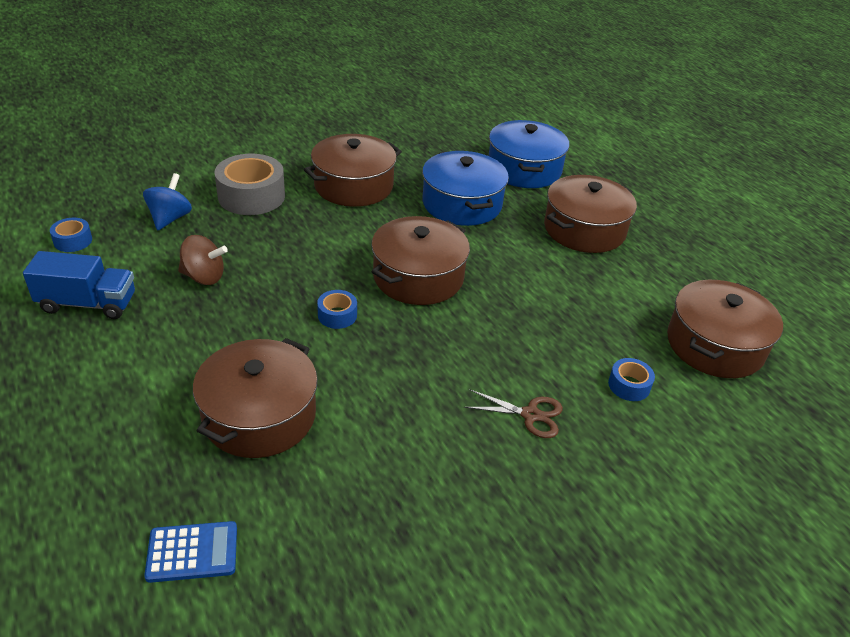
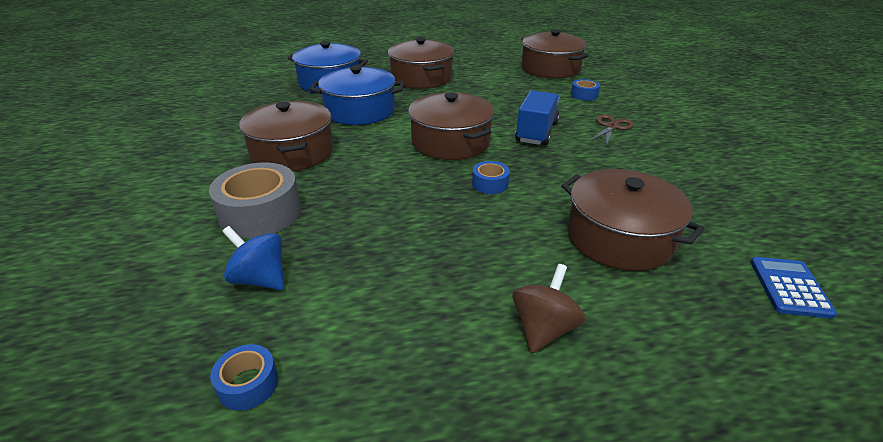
camera: 70 degrees left, 5 degrees down
blue truck [23,251,135,319] -> blue truck moved to [515,90,560,145]
brown spinning top [178,235,228,285] -> brown spinning top moved to [513,264,586,353]

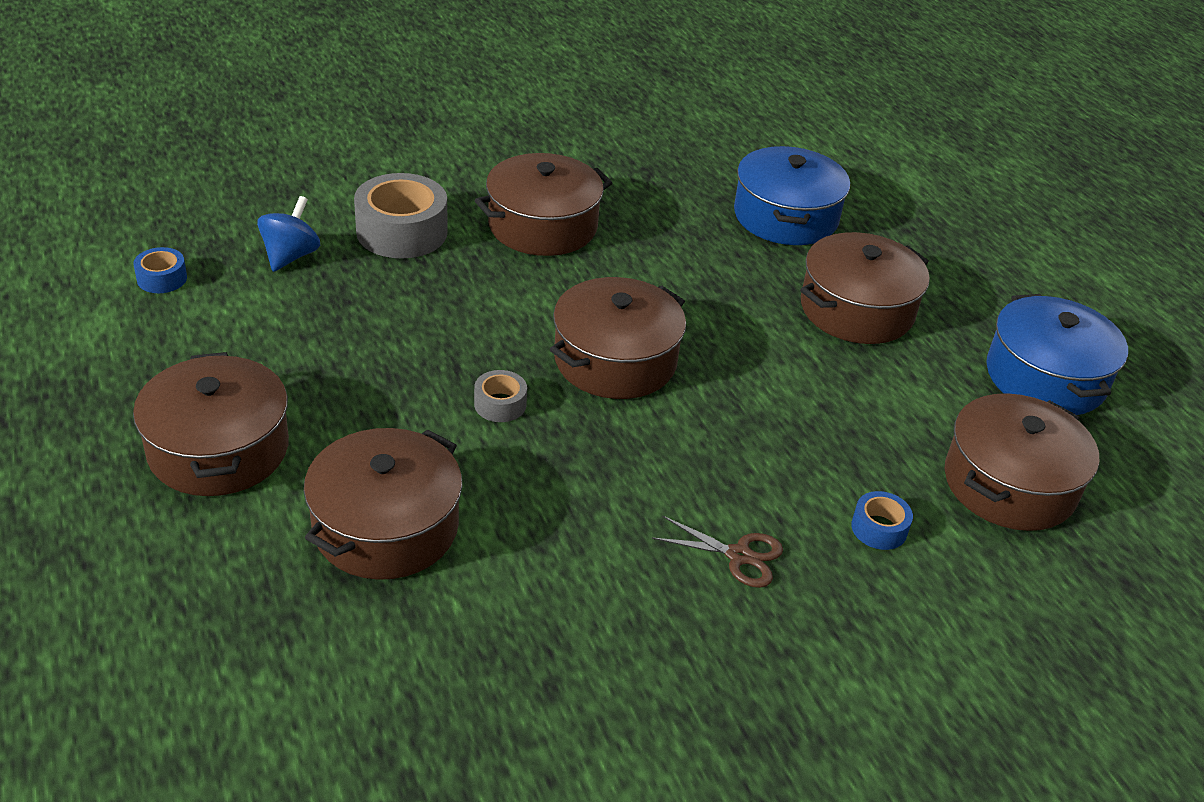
camera: 75 degrees right, 5 degrees up
blue pot [310,66,404,125] -> blue pot moved to [986,294,1128,415]
blue tape [472,161,510,194] -> grey tape [474,370,527,422]
brown spinning top [513,264,586,353] -> brown pot [133,352,289,496]
blue truck [515,90,560,145] -> none
blue calculator [750,257,837,319] -> none

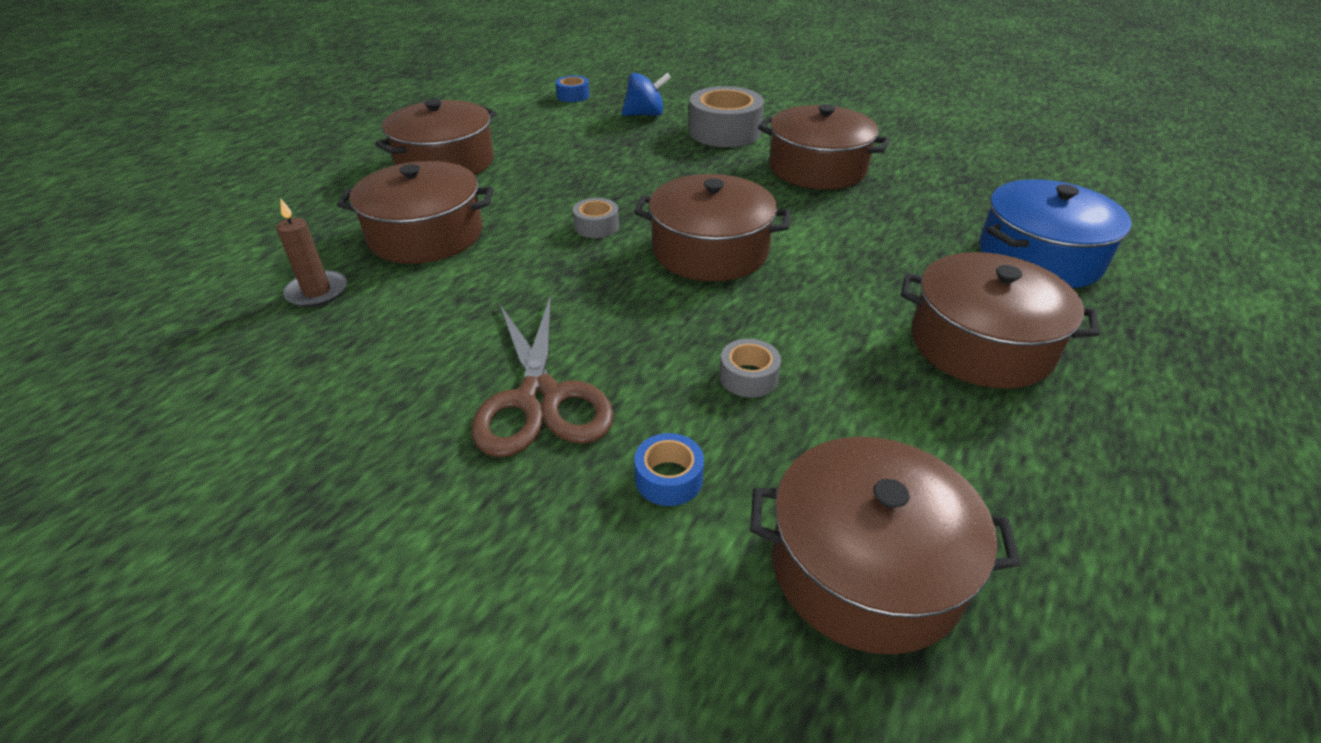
camera: 60 degrees right, 0 degrees up
brown scissors [652,515,783,588] -> brown scissors [472,295,614,457], size x1.80
blue pot [986,294,1128,415] -> none
none -> brown candle [276,199,347,307]
none -> grey tape [719,339,781,398]

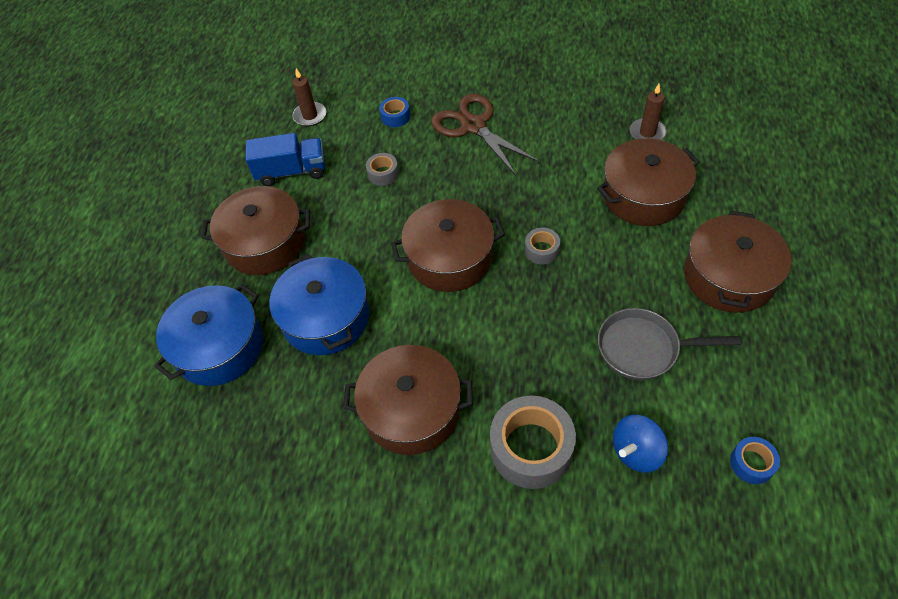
camera: 160 degrees right, 15 degrees up
brown pot [750,437,1021,655] -> brown candle [292,68,326,126]
none -> blue truck [246,133,325,186]
none -> blue pot [269,254,370,355]
none -> grey pan [598,308,741,380]

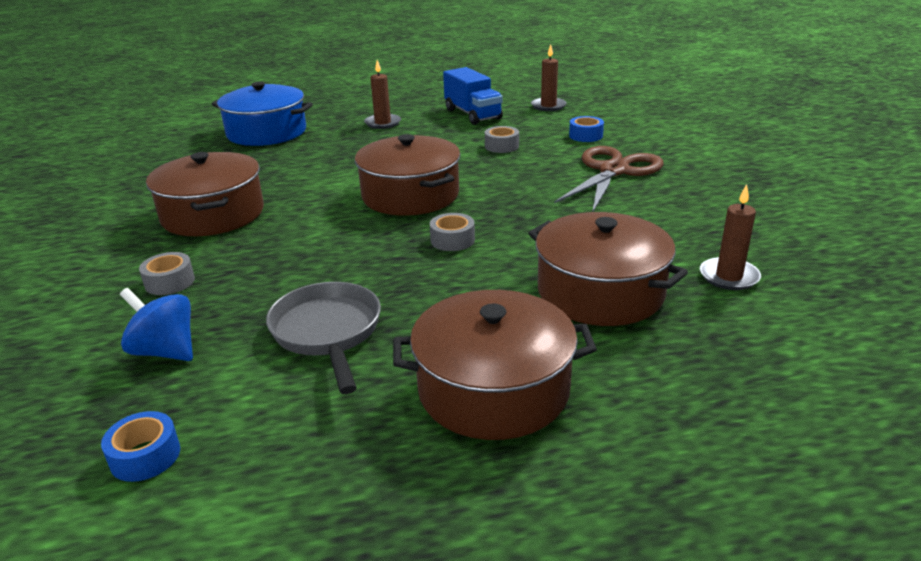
camera: 65 degrees right, 25 degrees down
brown pot [201,186,310,275] -> brown candle [364,60,401,129]
blue pot [269,254,370,355] -> none
grey tape [490,396,576,489] -> grey tape [139,252,195,295], size x0.50

